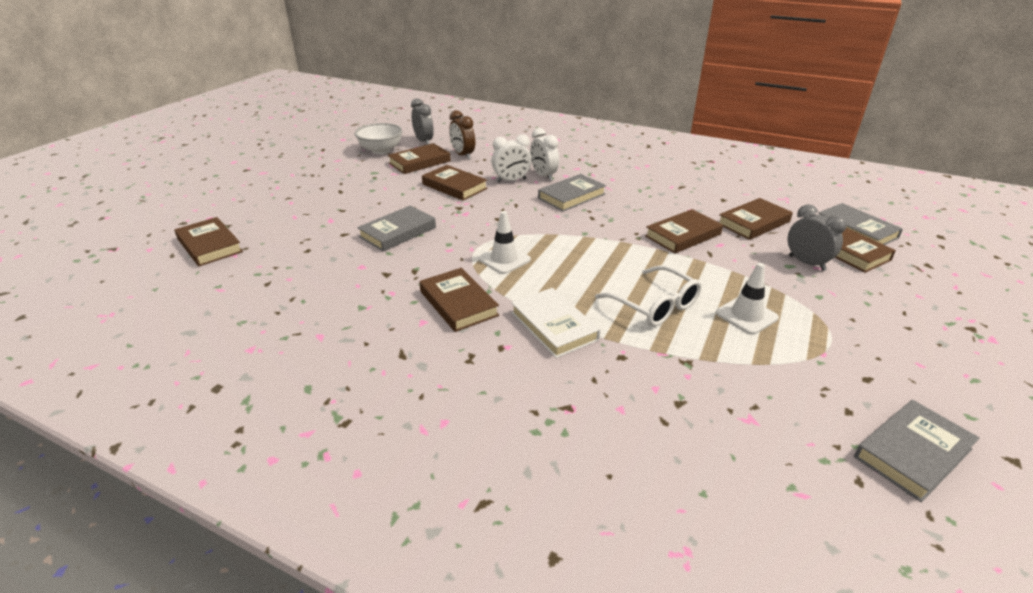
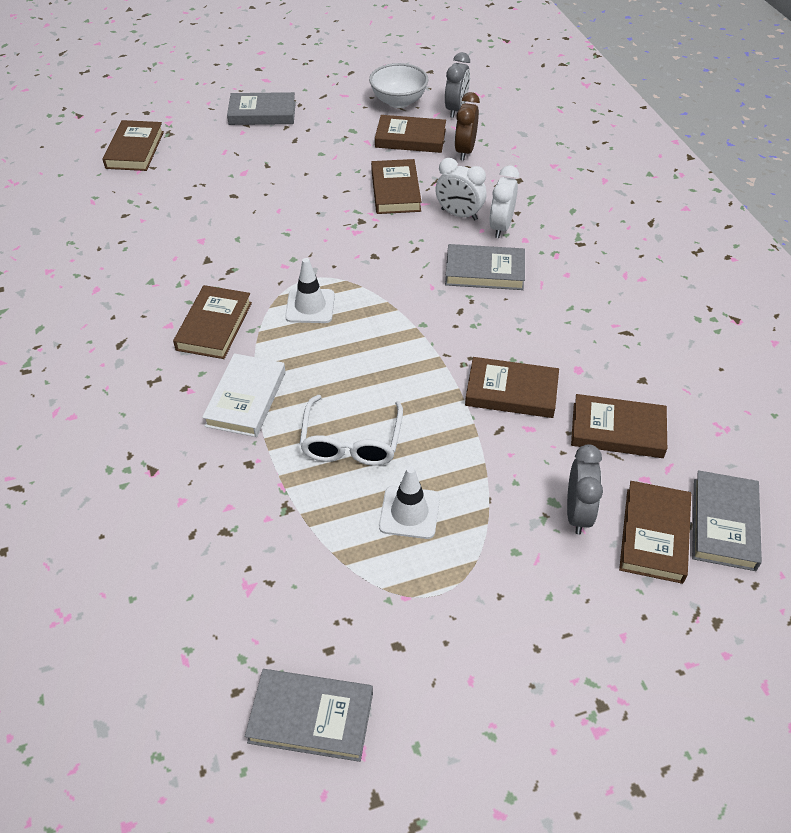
camera: 45 degrees right, 15 degrees up
grey book [357,206,436,252] -> grey book moved to [227,92,296,125]

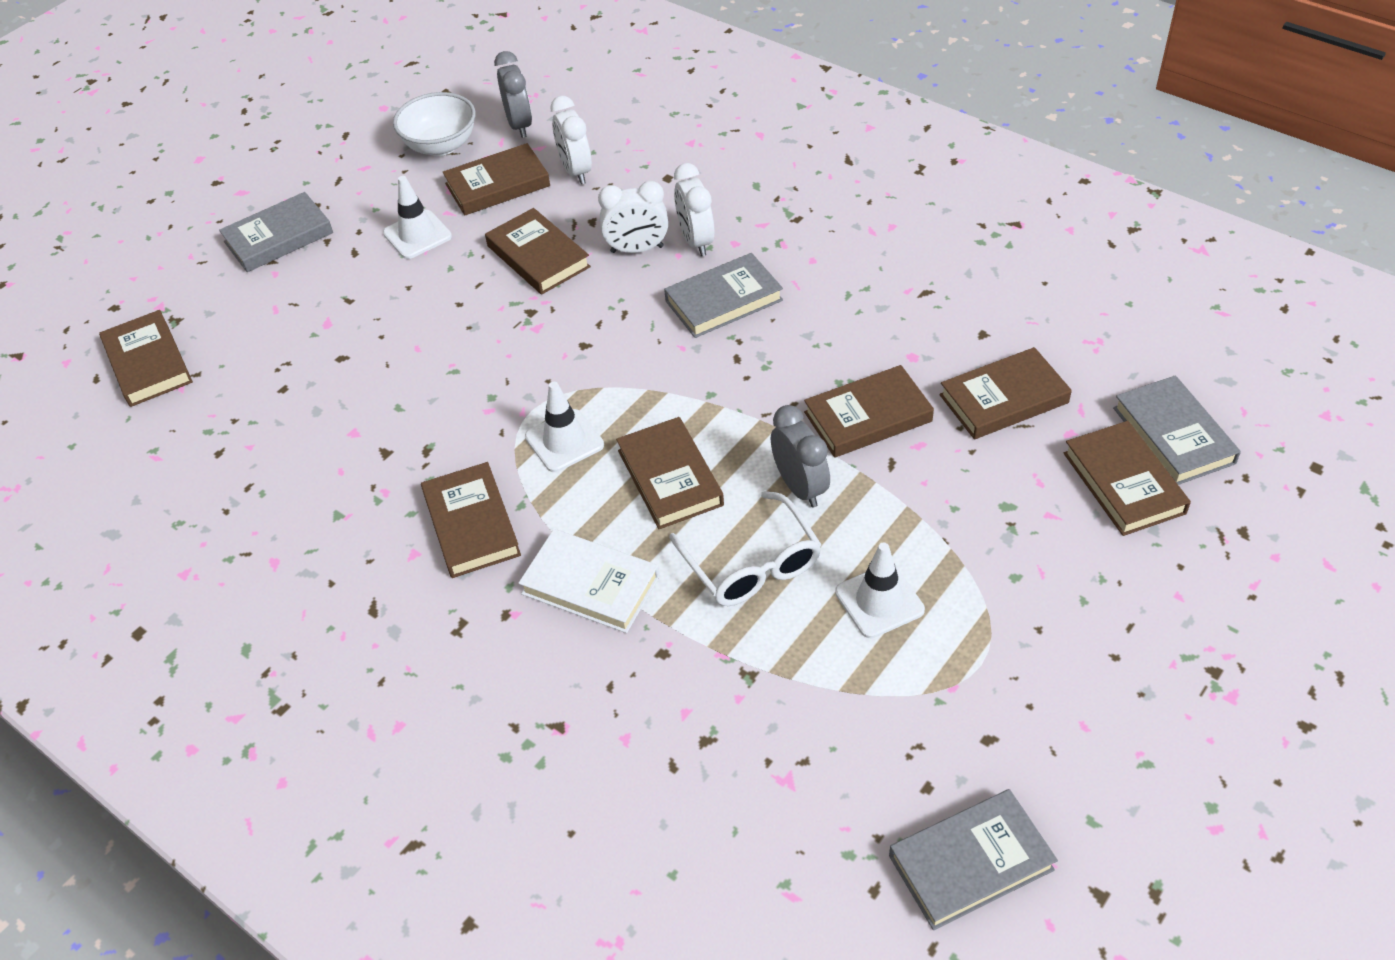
camera: 30 degrees left, 0 degrees up
white book [202,353,286,437] -> white book turned 45 degrees counterclockwise [519,529,660,633]
brown clock [455,92,480,160] -> white clock [550,96,592,184]
grey clock [567,444,603,535] -> grey clock moved to [771,405,830,508]
none -> white traffic cone [383,176,452,259]
none -> brown book [616,417,724,529]

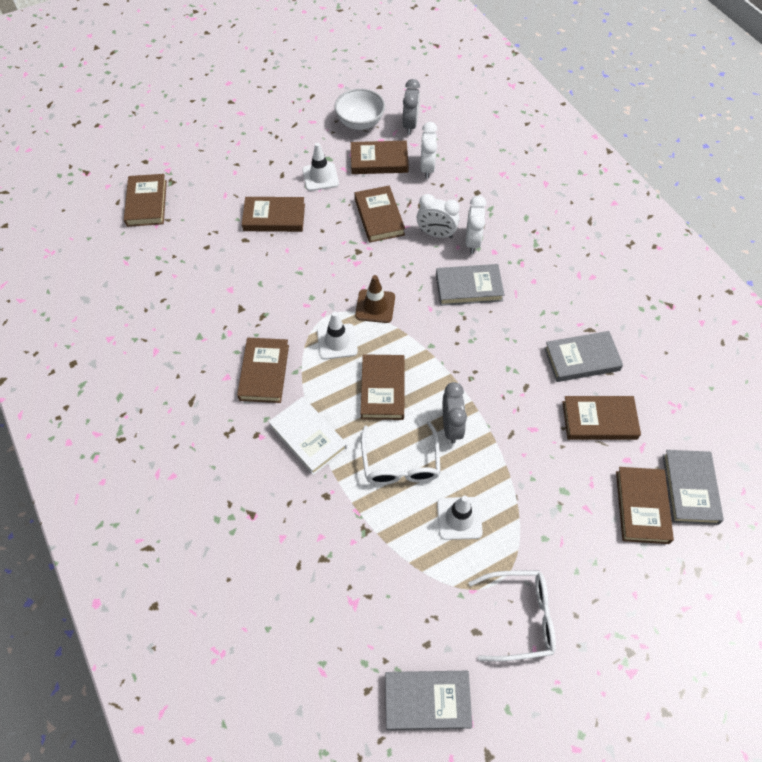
camera: 20 degrees right, 10 degrees up
grey book [219,192,333,272] -> grey book moved to [544,331,623,382]
brown book [804,365,934,458] -> brown book moved to [242,197,305,232]
none -> brown traffic cone [355,275,395,323]
none -> white glasses [469,571,556,661]

